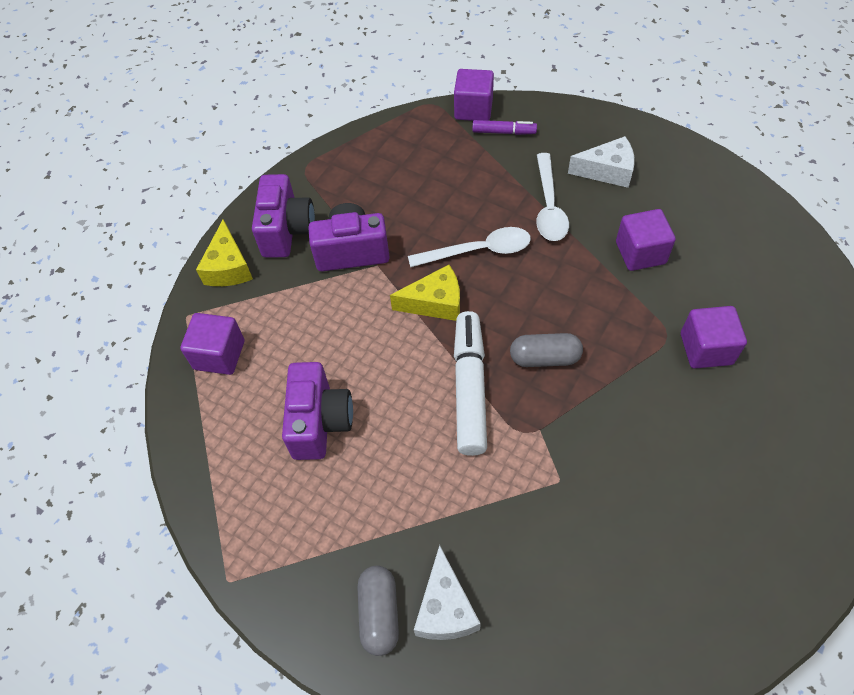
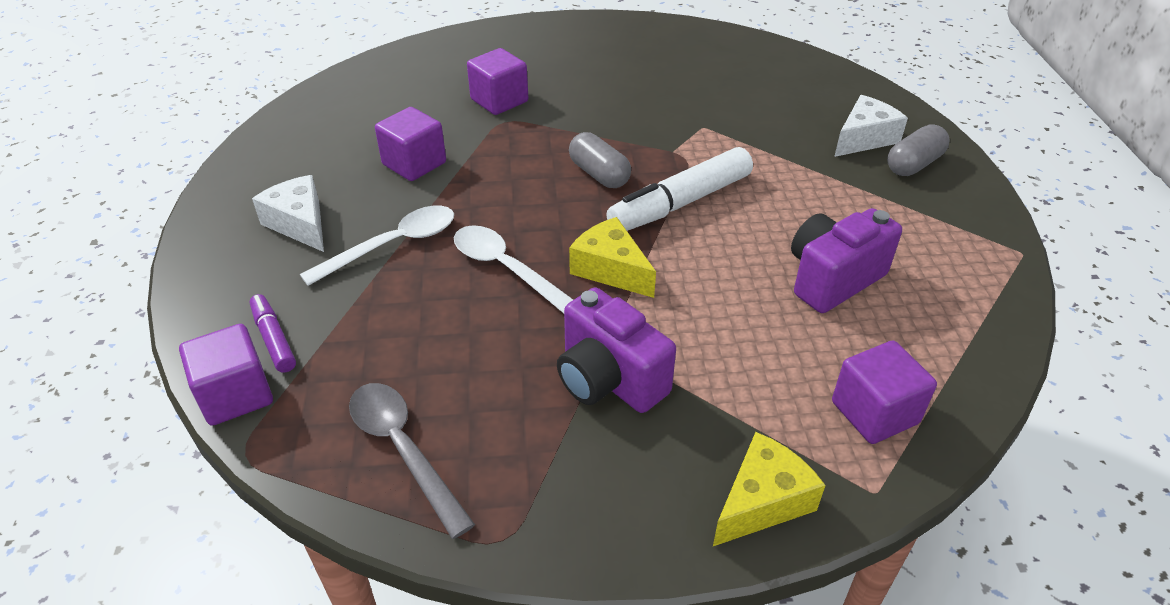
camera: 130 degrees left, 15 degrees down
purple camera [252,174,315,258] -> none
none -> grey spoon [349,383,475,539]

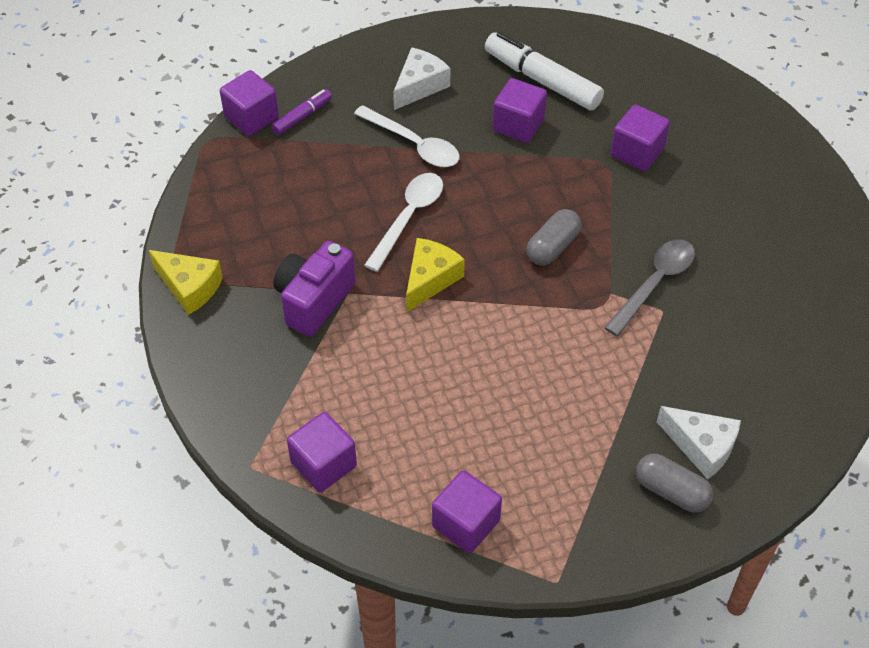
camera: 75 degrees right, 10 degrees up
grey spoon [349,383,475,539] -> grey spoon moved to [604,239,695,336]
white marker [606,147,753,231] -> white marker moved to [485,32,604,111]
yellow cheese [713,432,826,546] -> yellow cheese moved to [149,250,223,315]
purple camera [791,208,902,313] -> none
none -> purple cube [432,470,502,553]

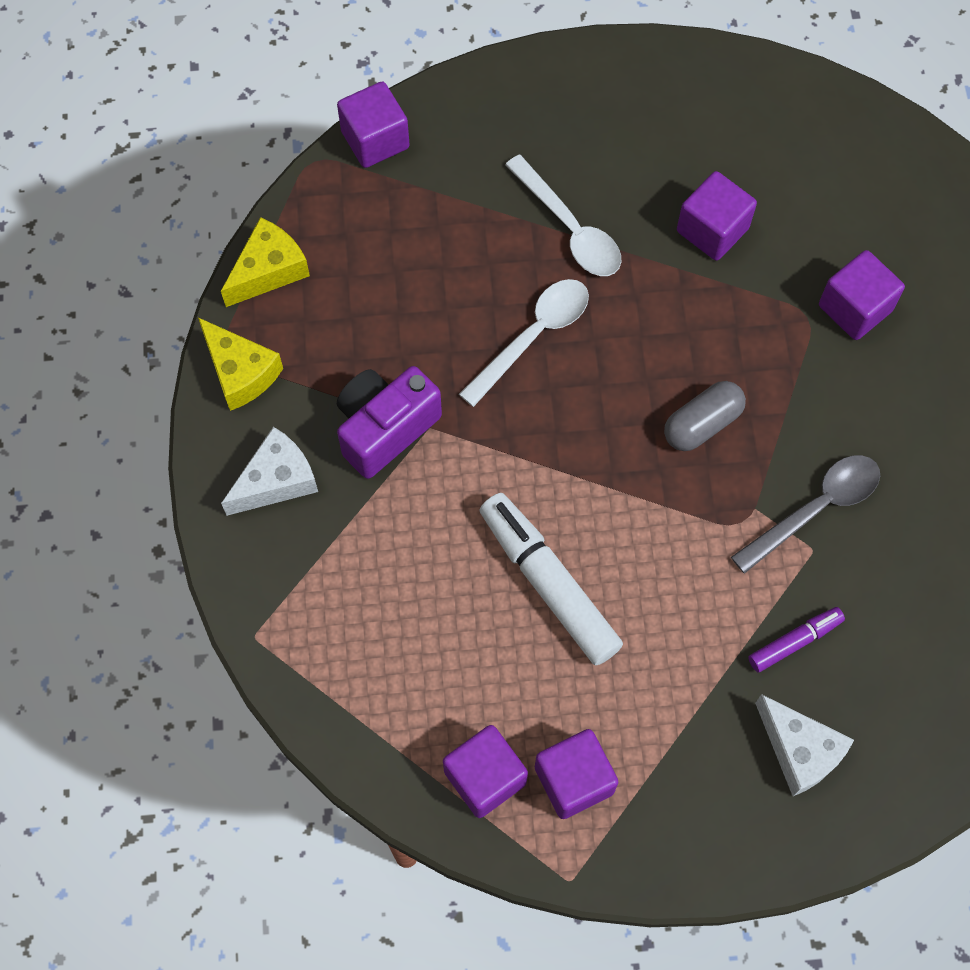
camera: 15 degrees right, 15 degrees up
purple marker [271,89,332,135] -> purple marker moved to [748,607,845,672]
purple cube [287,412,357,492] -> purple cube moved to [535,729,618,819]
white cheese [393,47,450,110] -> white cheese moved to [221,427,318,516]
yellow cheese [406,238,465,312] -> yellow cheese moved to [221,217,310,307]
white marker [485,32,604,111] -> white marker moved to [479,493,623,666]
grey capsule [636,454,713,513] -> none

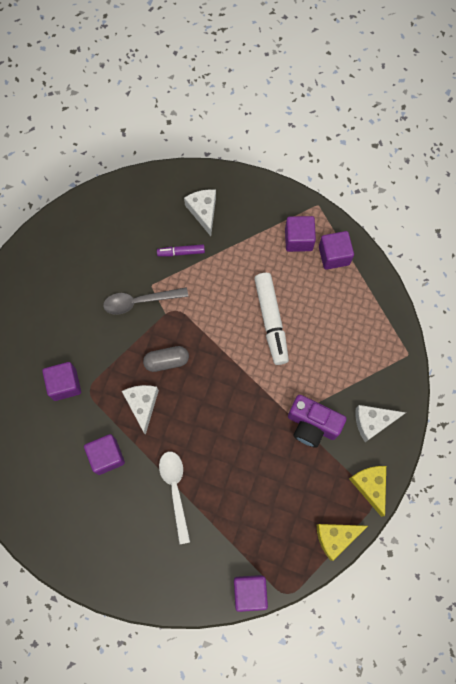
camera: 155 degrees left, 5 degrees up
purple camera [337,366,442,479] -> purple camera turned 45 degrees clockwise [288,395,347,448]
white spoon [459,279,589,407] -> none
none -> white cheese [122,385,159,435]

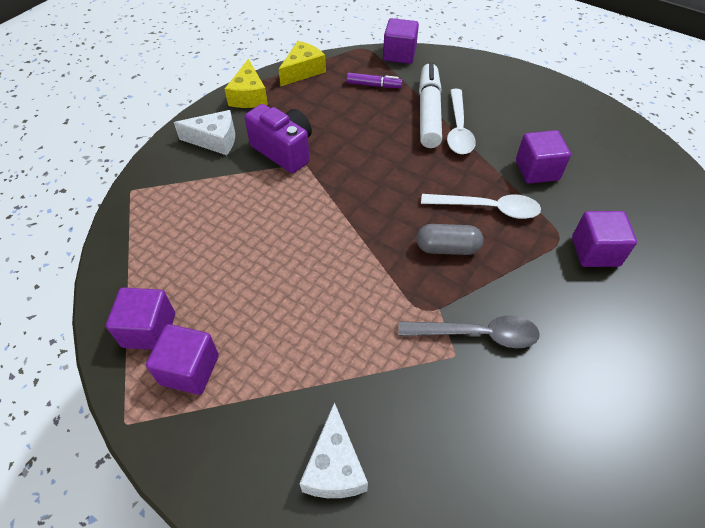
camera: 165 degrees left, 20 degrees down
white cheese [122,385,159,435] -> white spoon [421,194,541,219]
purple marker [157,244,205,256] -> purple marker moved to [347,73,402,88]
white marker [254,273,289,365] -> white marker moved to [419,63,442,148]
yellow cheese [317,524,368,561] -> yellow cheese turned 45 degrees counterclockwise [278,41,326,86]

